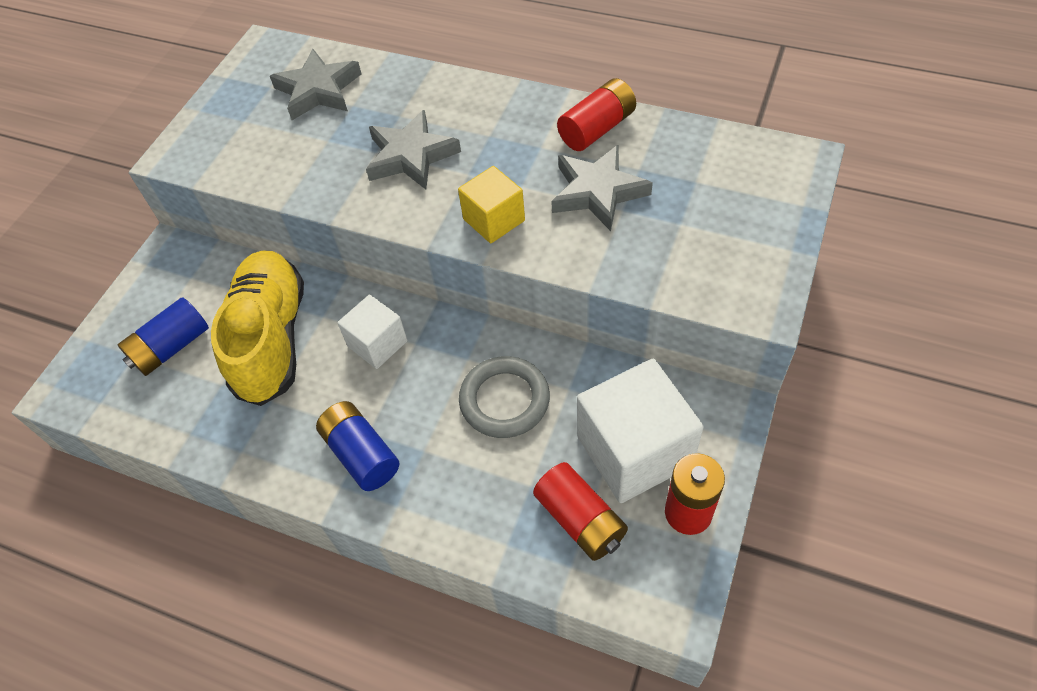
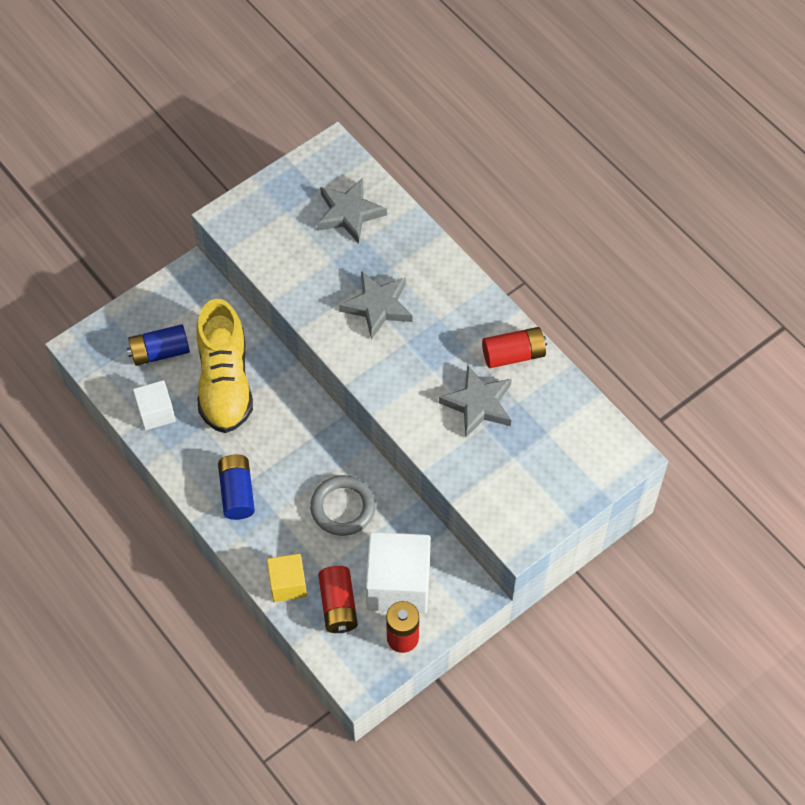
camera: 25 degrees right, 5 degrees up
yellow shoe [211,251,304,406] -> yellow shoe turned 150 degrees clockwise [196,299,253,433]
white cube [337,294,407,369] -> white cube moved to [133,380,176,430]
yellow cube [458,166,525,243] -> yellow cube moved to [267,554,307,602]

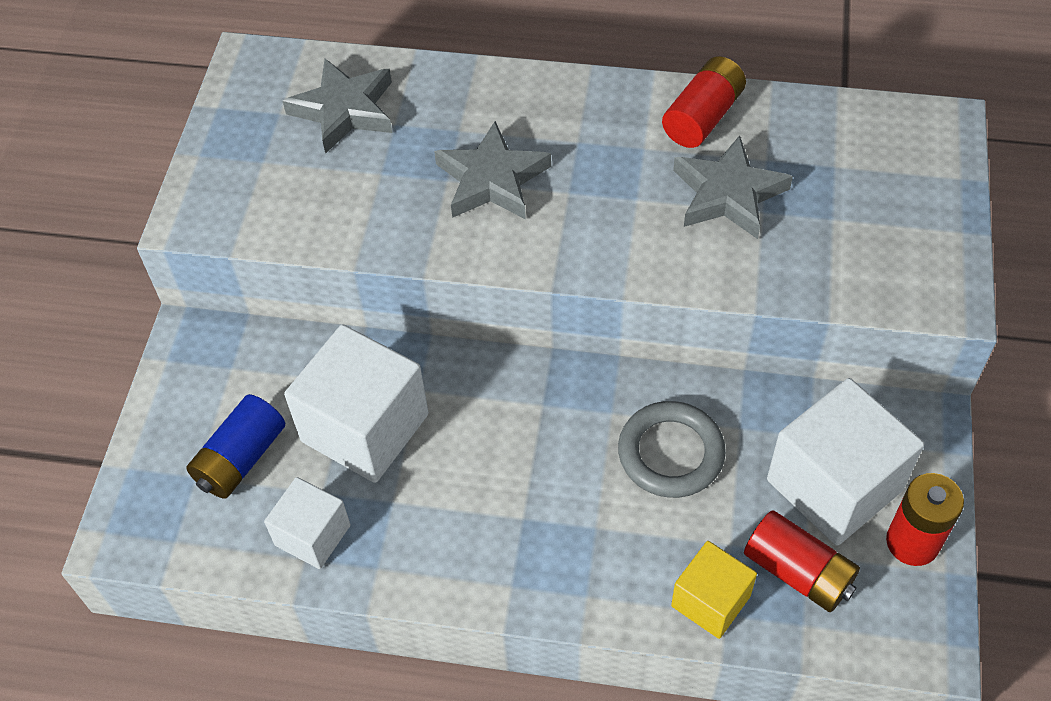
camera: 40 degrees left, 5 degrees down
yellow shoe [196,299,253,433] -> white cube [284,324,429,483]
blue battery [218,455,255,520] -> none

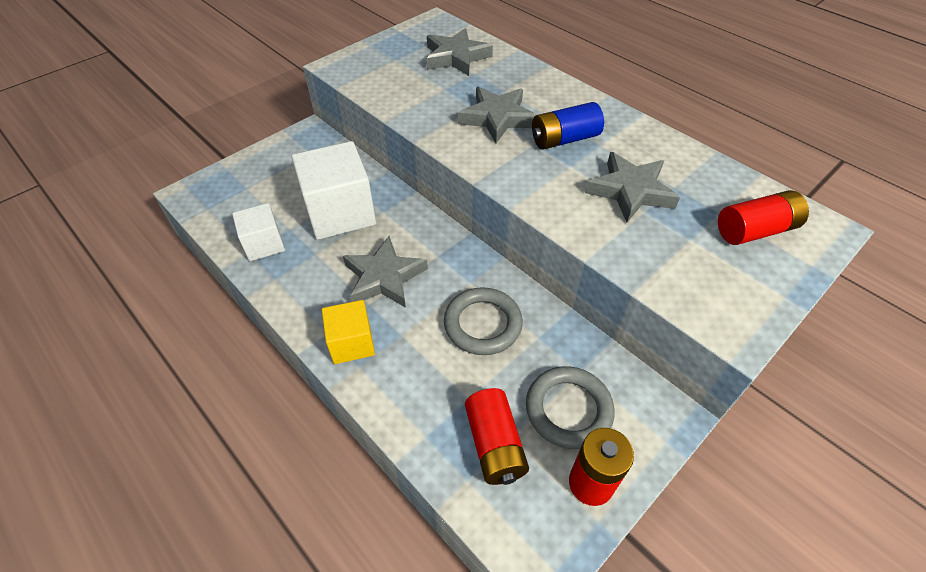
camera: 35 degrees right, 5 degrees down
blue battery [186,394,285,499] -> blue battery moved to [532,102,604,150]
red battery [662,56,746,148] -> red battery moved to [718,190,809,245]
yellow cube [671,541,757,639] -> yellow cube moved to [322,300,375,364]
white cube [767,378,924,546] -> grey ring [526,366,614,449]
none -> grey star [343,236,428,308]

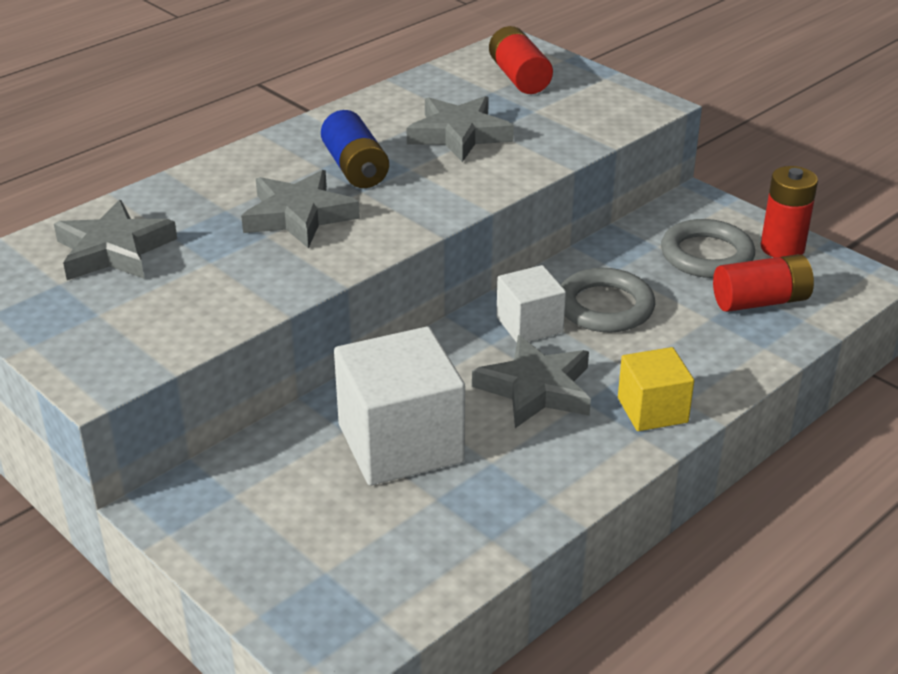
camera: 90 degrees left, 15 degrees down
white cube [232,203,285,261] -> white cube moved to [496,265,566,343]

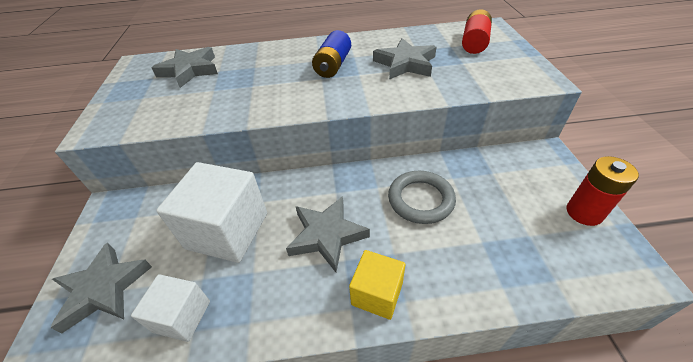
camera: 40 degrees right, 10 degrees up
grey star [241,170,360,248] -> grey star moved to [51,243,152,334]
white cube [496,265,566,343] -> white cube moved to [131,274,210,342]
grey ring [661,219,755,278] -> none
red battery [713,254,814,312] -> none

